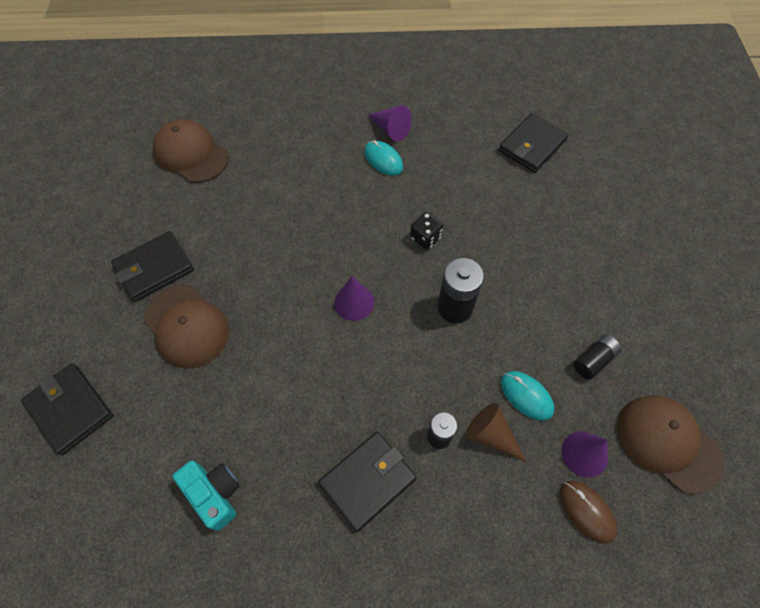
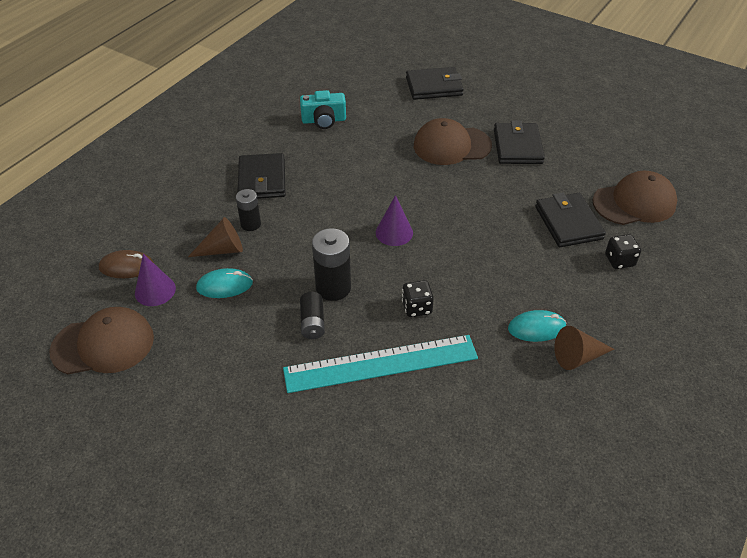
camera: 125 degrees right, 15 degrees down
purple cone [368,105,412,141] -> brown cone [555,326,614,370]
black wallet [498,113,569,173] -> black wallet moved to [535,192,606,247]
black battery [573,335,622,380] -> black battery moved to [300,292,325,339]
none -> turquoise ruler [283,335,478,393]
none -> black dice [605,234,641,269]

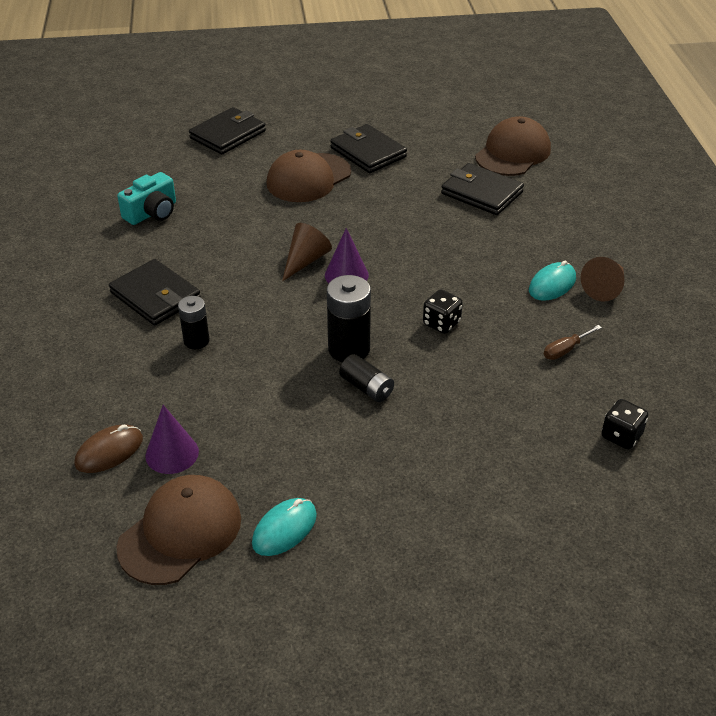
camera: 40 degrees left, 5 degrees down
brown cone [188,217,243,257] -> brown cone moved to [282,223,332,282]
turquoise mouse [196,268,253,298] -> turquoise mouse moved to [252,498,317,556]
turquoise ruler [283,335,478,393] -> none
black dice [605,234,641,269] -> black dice moved to [601,399,648,449]
none -> brown screwdriver [544,325,602,360]

